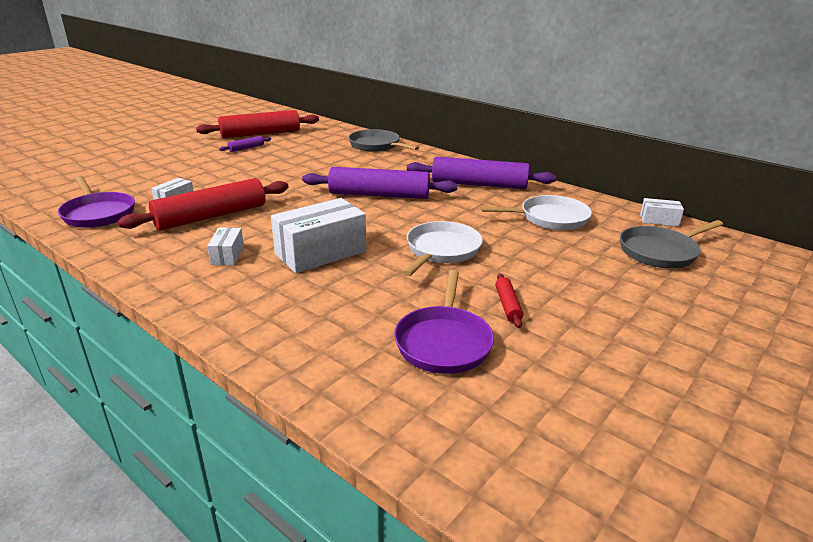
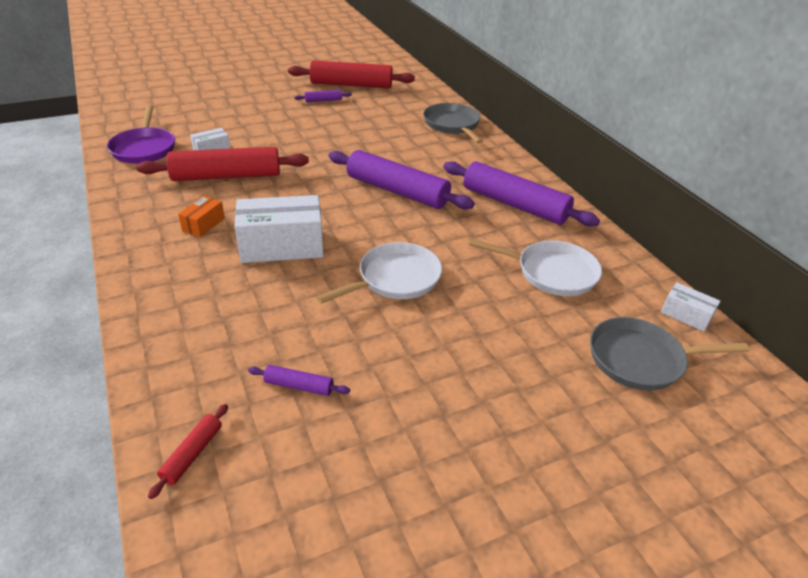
camera: 25 degrees right, 10 degrees up
white box [207,227,244,265] -> orange box [178,196,225,237]
purple pan [394,270,494,374] -> purple rolling pin [248,365,350,396]
red rolling pin [495,274,523,328] -> red rolling pin moved to [148,404,228,499]

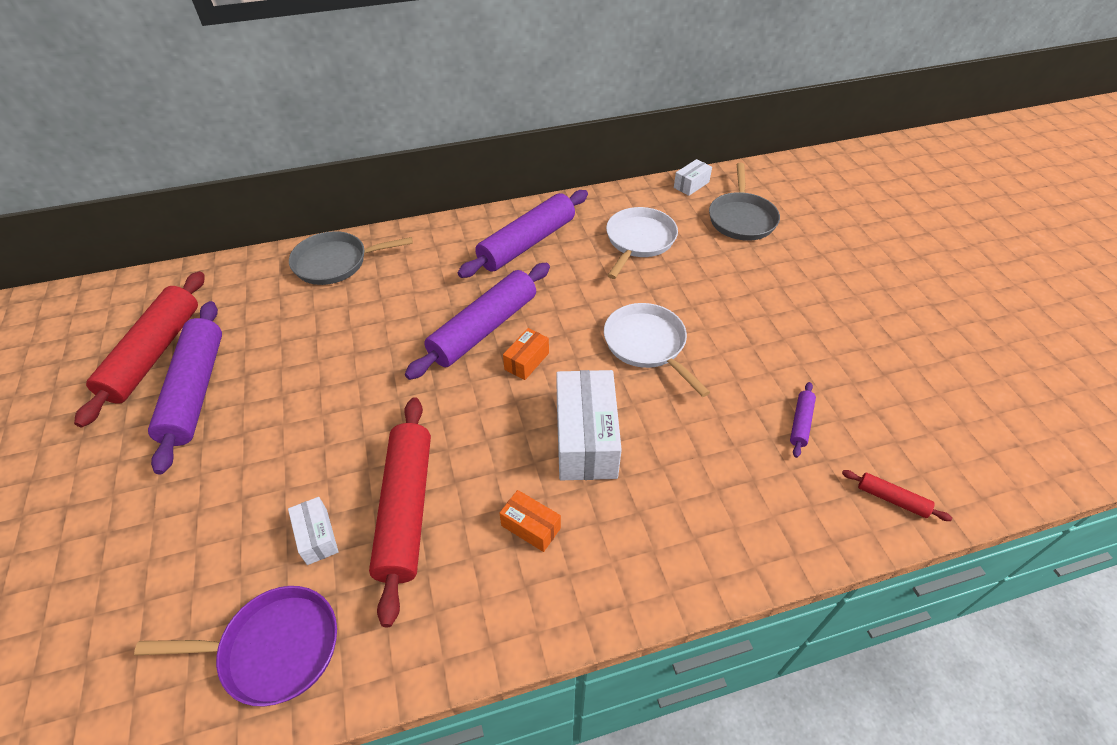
camera: 80 degrees left, 10 degrees up
purple rolling pin [294,90,352,102] -> purple rolling pin [148,301,222,474], size x2.32
none -> orange box [503,328,549,380]

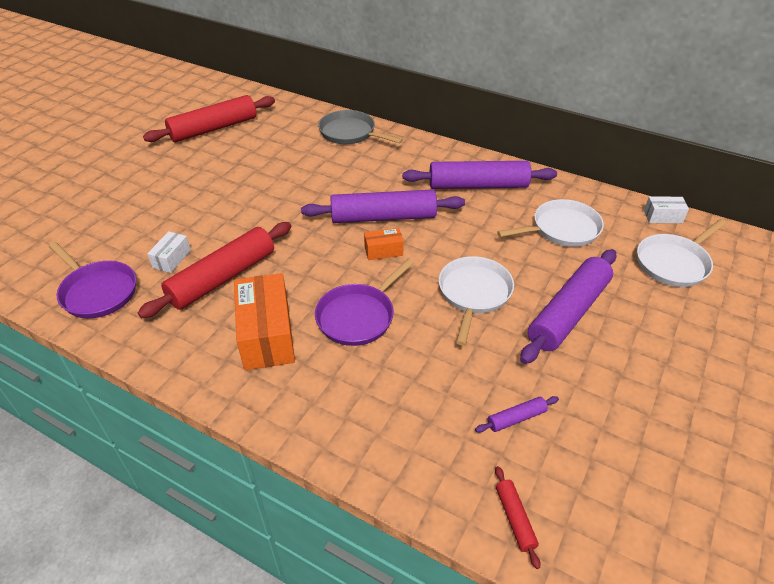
camera: 45 degrees right, 5 degrees down
purple rolling pin [148,301,222,474] -> purple rolling pin moved to [520,249,616,364]
orange box [499,490,561,552] -> orange box [234,273,295,370], size x2.01
white box [556,370,622,480] -> purple pan [315,259,414,346]
grey pan [709,163,780,241] -> white pan [637,219,726,287]

